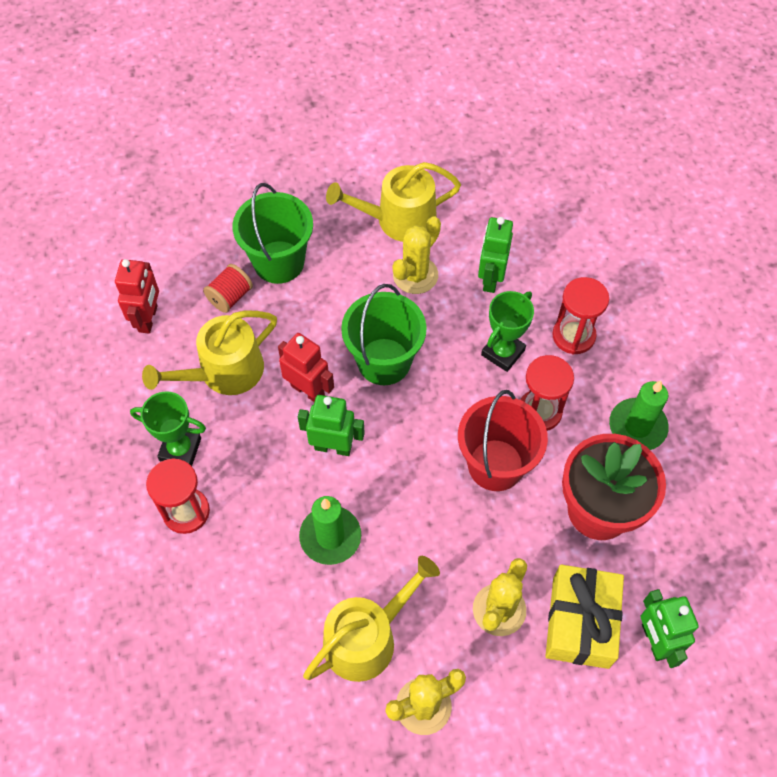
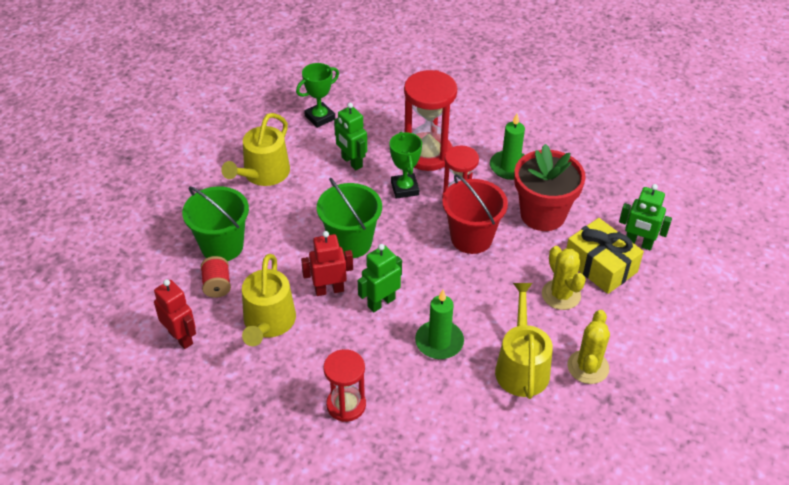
camera: 50 degrees left, 15 degrees down
green trophy [130,391,206,466] -> green trophy moved to [296,63,339,128]
yellow cactus [393,216,441,294] -> none
red hourglass [552,277,609,354] -> red hourglass [404,70,457,171], size x1.58

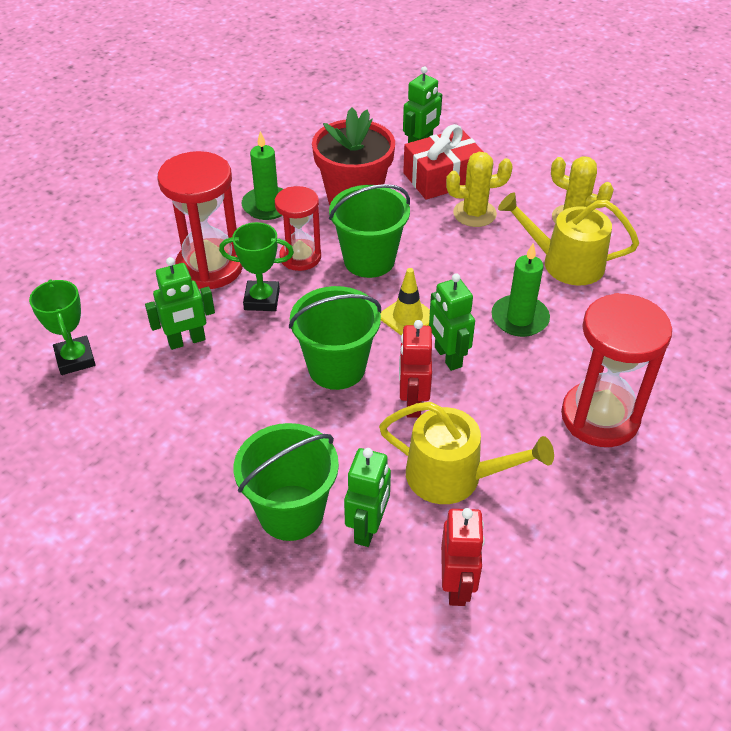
camera: 75 degrees left, 0 degrees up
red robot [154,279,196,349] -> red robot turned 120 degrees clockwise [441,508,485,606]
red spool [201,256,231,298] -> green robot [344,448,391,547]
yellow watering can [221,113,290,186] -> none
red hourglass [323,349,366,422] -> red hourglass [561,293,672,447], size x1.58
red bucket [442,174,508,254] -> green bucket [329,184,410,278]
yellow gift [566,218,644,294] -> red gift [403,124,483,200]
none -> yellow traffic cone [380,268,430,335]

